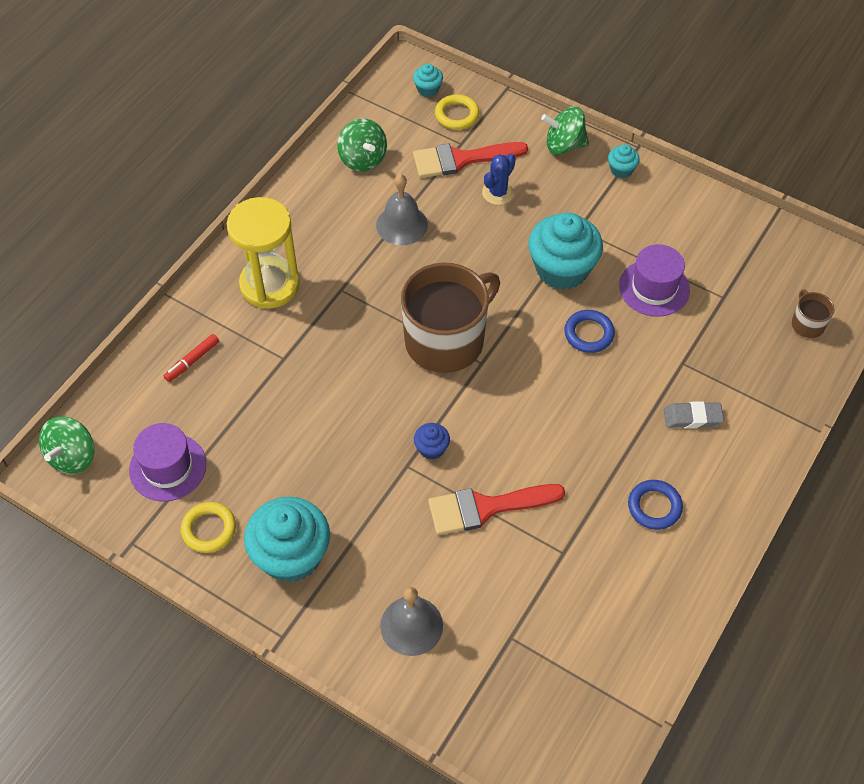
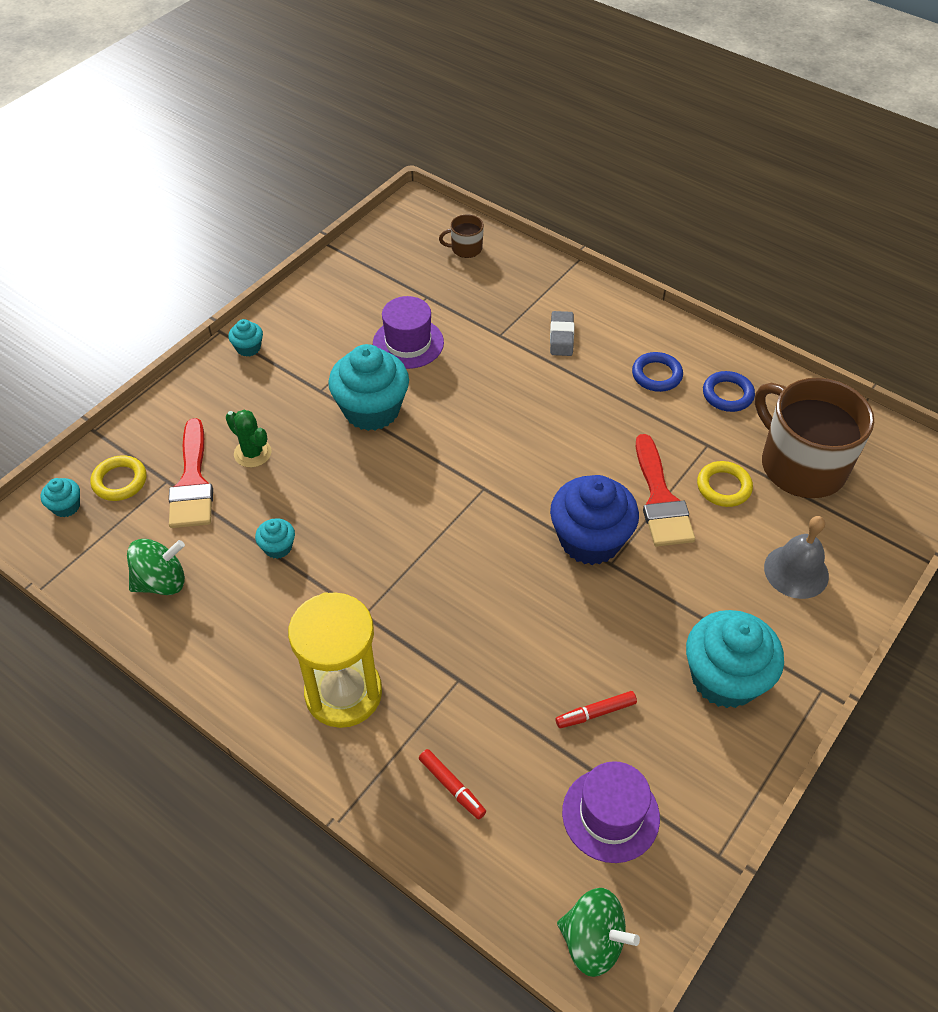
camera: 85 degrees left, 5 degrees down
yellow ring [181,502,236,553] -> yellow ring moved to [697,461,753,507]
grey bell [376,174,428,245] -> turquoise cupcake [255,518,295,559]
brown mug [401,262,500,373] -> brown mug moved to [755,378,874,498]
blue cupcake [414,423,450,460] -> blue cupcake [550,475,639,565], size x2.21
blue cactus [482,153,516,205] -> green cactus [226,410,272,468]
green spinning top [541,107,589,155] -> none
blue ring [564,310,615,353] -> blue ring moved to [703,371,755,412]
none -> red marker [556,691,637,728]

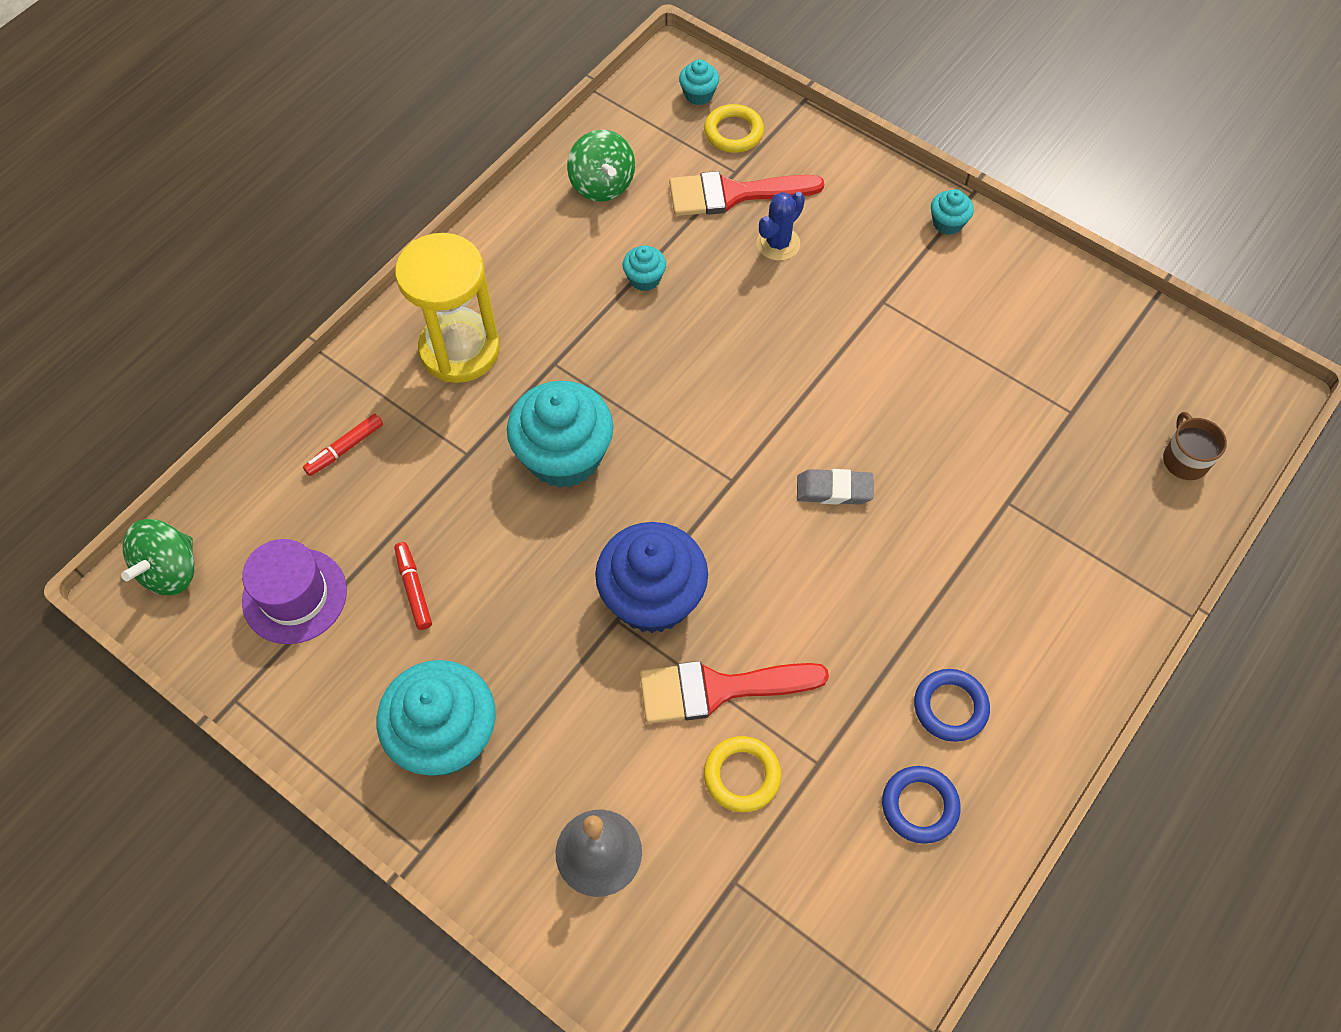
camera: 90 degrees right, 10 degrees up
green cactus [226,410,272,468] -> blue cactus [757,192,805,261]
turquoise cupcake [328,344,409,431] -> turquoise cupcake moved to [507,381,614,488]
purple hat [373,296,444,369] -> none
grey eraser [550,311,574,356] -> grey eraser moved to [797,469,874,505]
brown mug [755,378,874,498] -> none

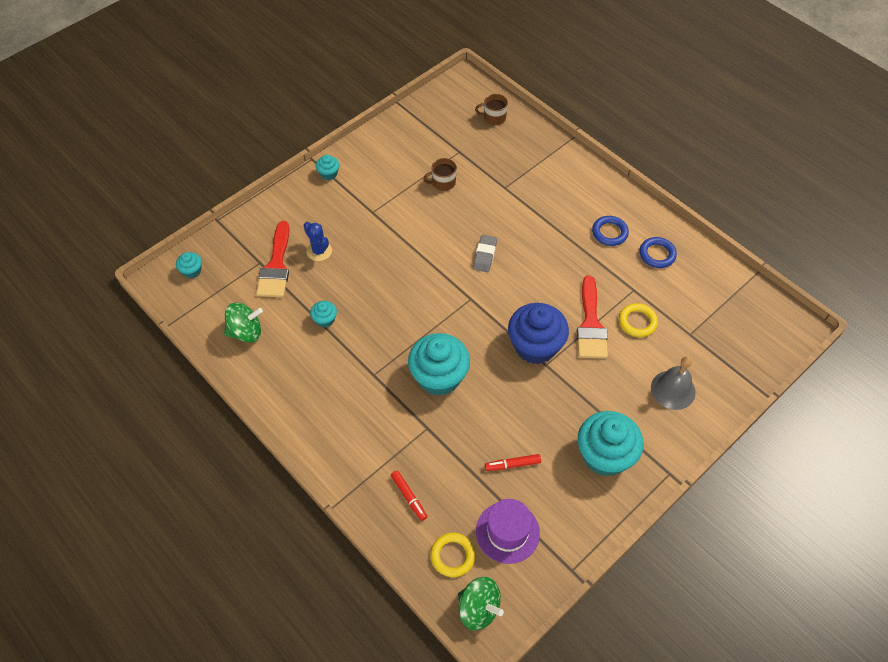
camera: 80 degrees left, 5 degrees down
yellow hourglass [395,233,500,383] -> none
yellow ring [704,104,764,153] -> yellow ring moved to [430,533,476,577]
none -> brown mug [423,158,457,191]

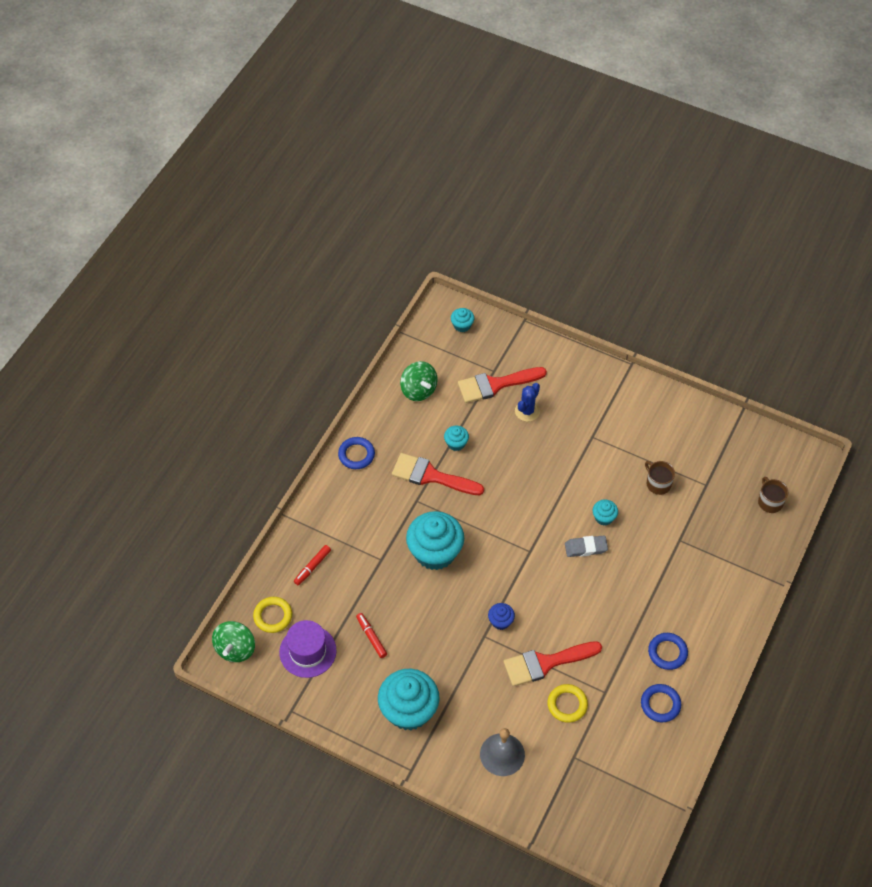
camera: 70 degrees right, 0 degrees up
turquoise cupcake [316,155,339,180] -> turquoise cupcake moved to [593,499,618,526]
blue cupcake [508,303,569,364] -> blue cupcake [488,603,515,630], size x0.45
none -> blue ring [338,437,375,469]
none -> red brush [392,453,484,495]

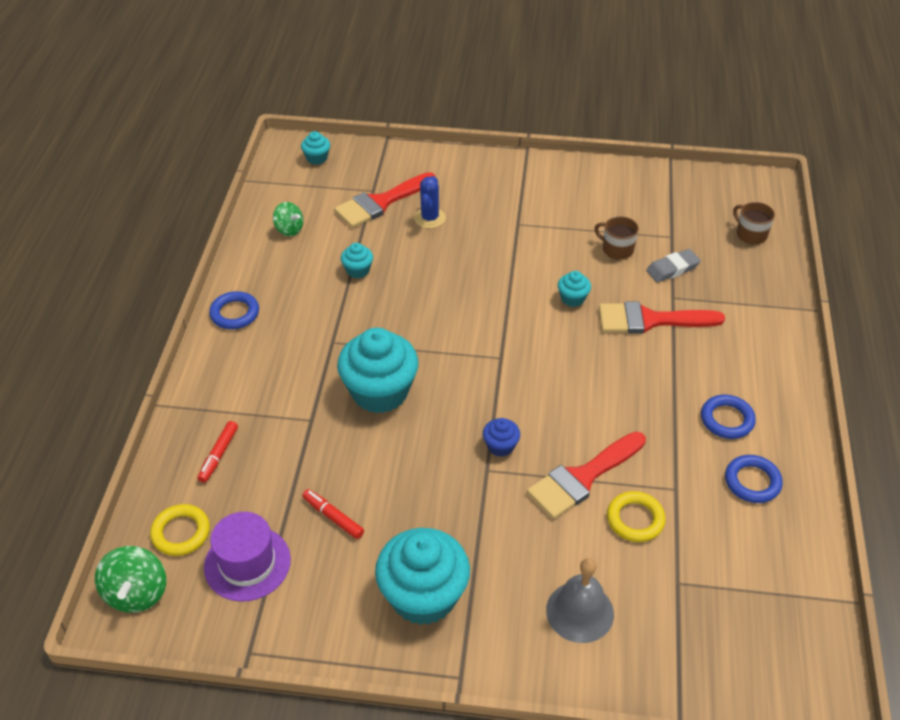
camera: 20 degrees left, 10 degrees down
red brush [392,453,484,495] -> red brush moved to [599,302,725,334]
green spinning top [400,361,438,401] -> green spinning top [273,202,303,236], size x0.66
grey eraser [565,536,608,557] -> grey eraser moved to [646,249,701,283]

